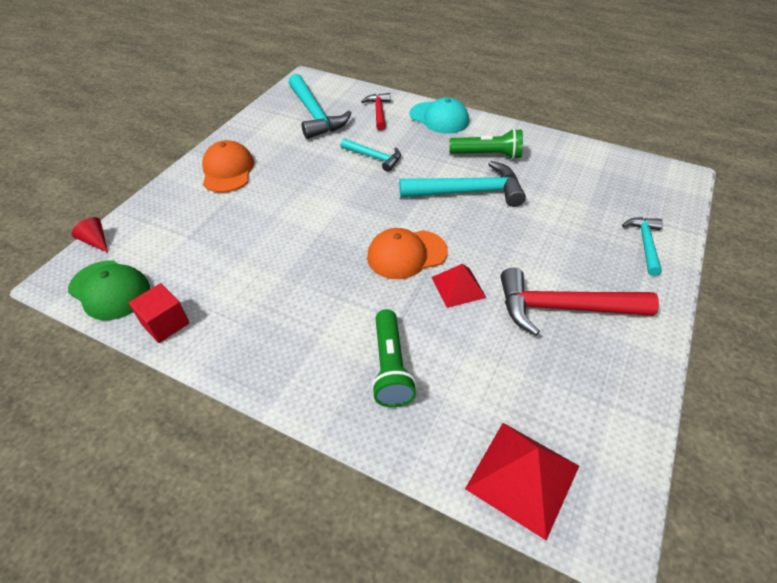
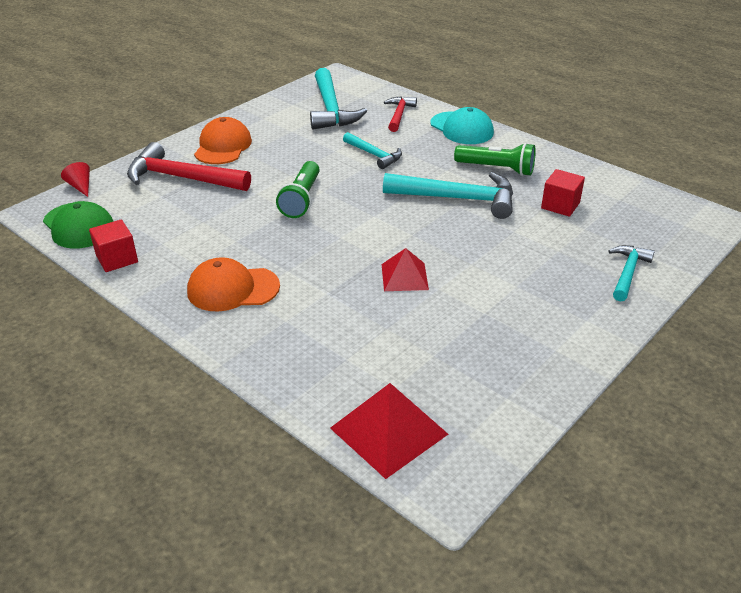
camera: 15 degrees right, 10 degrees down
orange cap [367,228,448,279] -> orange cap moved to [187,257,280,312]
green flashlight [371,309,416,407] -> green flashlight moved to [276,161,320,218]
red hammer [501,268,659,336] -> red hammer moved to [127,142,251,191]
none -> red cube [541,169,585,217]

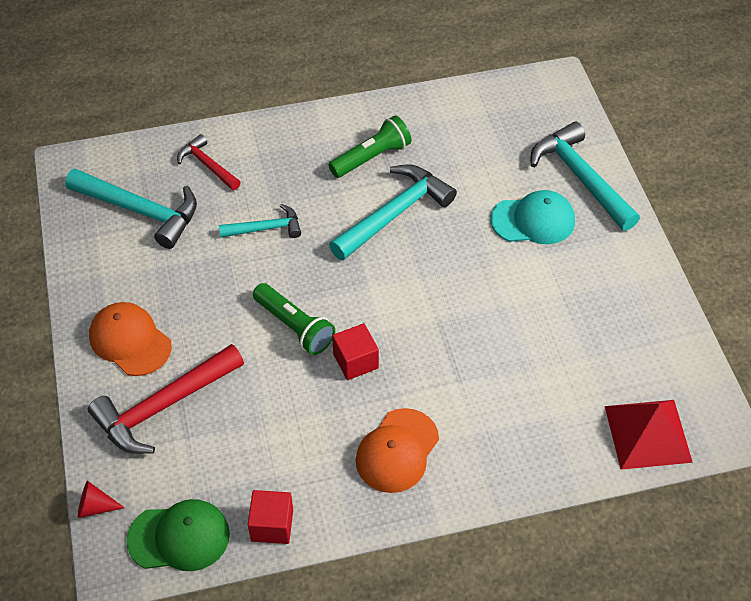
camera: 55 degrees left, 15 degrees up
red pyramid [382,248,429,291] -> none
turquoise cap [430,107,494,144] -> turquoise cap moved to [490,190,575,244]
red cube [541,169,585,217] -> red cube moved to [332,323,379,380]
turquoise hammer [608,245,655,301] -> turquoise hammer [531,121,640,231], size x1.75

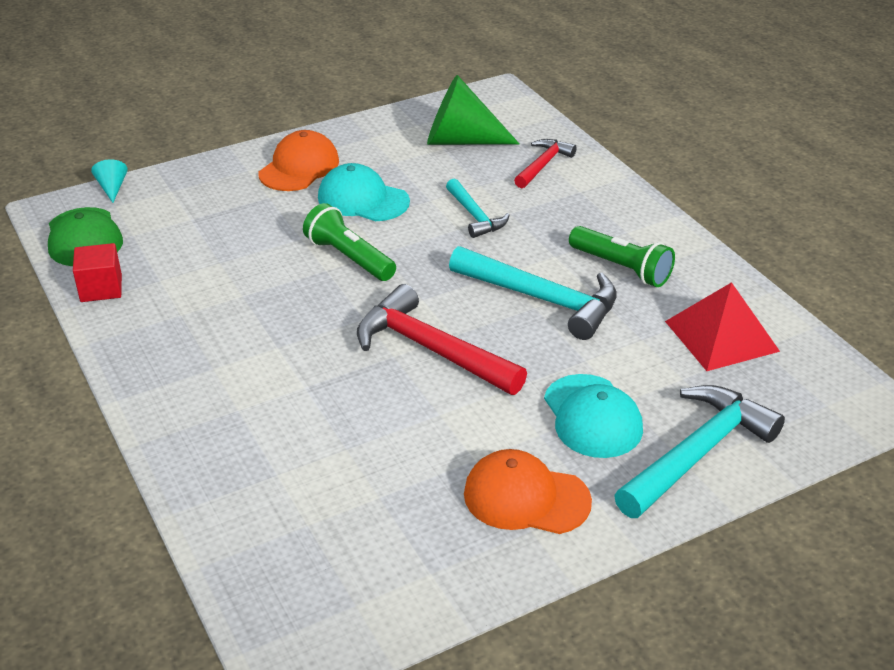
camera: 75 degrees right, 15 degrees down
turquoise hammer [65,169,197,249] -> green cone [427,75,520,145]
red cone [78,481,125,518] -> turquoise cone [91,160,128,203]
red hammer [88,344,244,454] -> red hammer moved to [357,284,527,395]
green flashlight [253,283,335,355] -> green flashlight turned 105 degrees clockwise [303,203,396,281]
red cube [332,323,379,380] -> none
orange cap [356,408,439,493] -> orange cap moved to [464,449,592,534]
red pyramid [605,400,693,470] -> red pyramid moved to [665,282,780,371]
none -> turquoise cap [318,163,410,221]

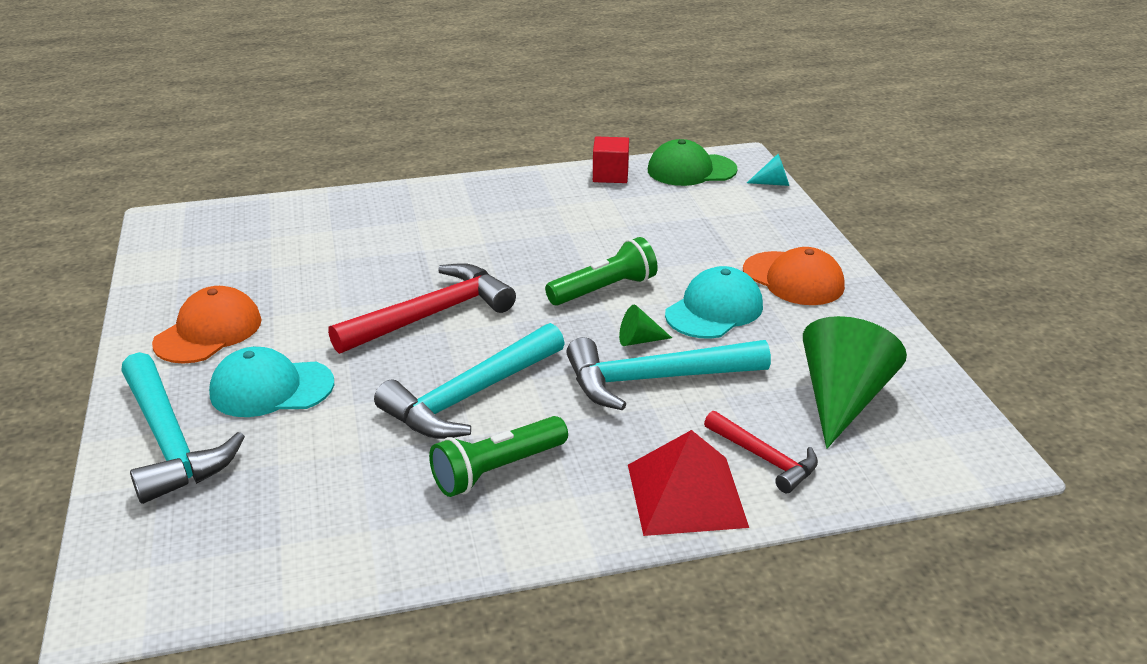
camera: 105 degrees right, 5 degrees down
turquoise hammer [446,178,509,238] -> turquoise hammer [567,337,771,411], size x1.75
red pyramid [665,282,780,371] -> red pyramid moved to [628,430,749,536]
none -> green cone [619,304,672,346]

